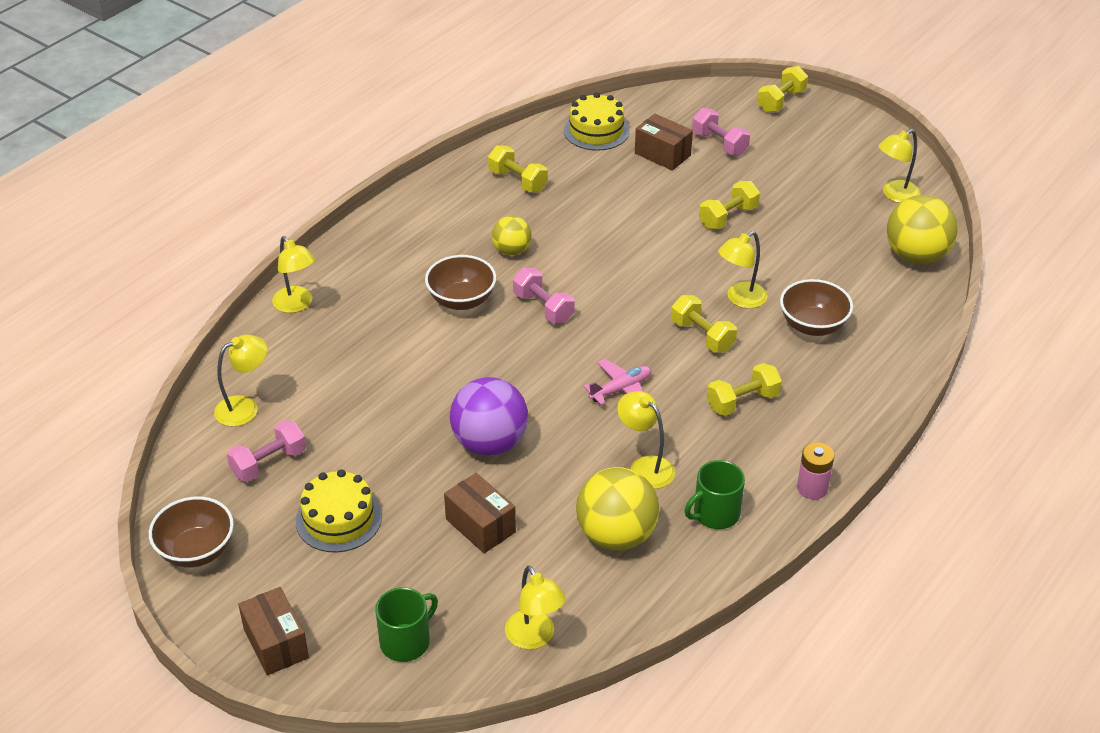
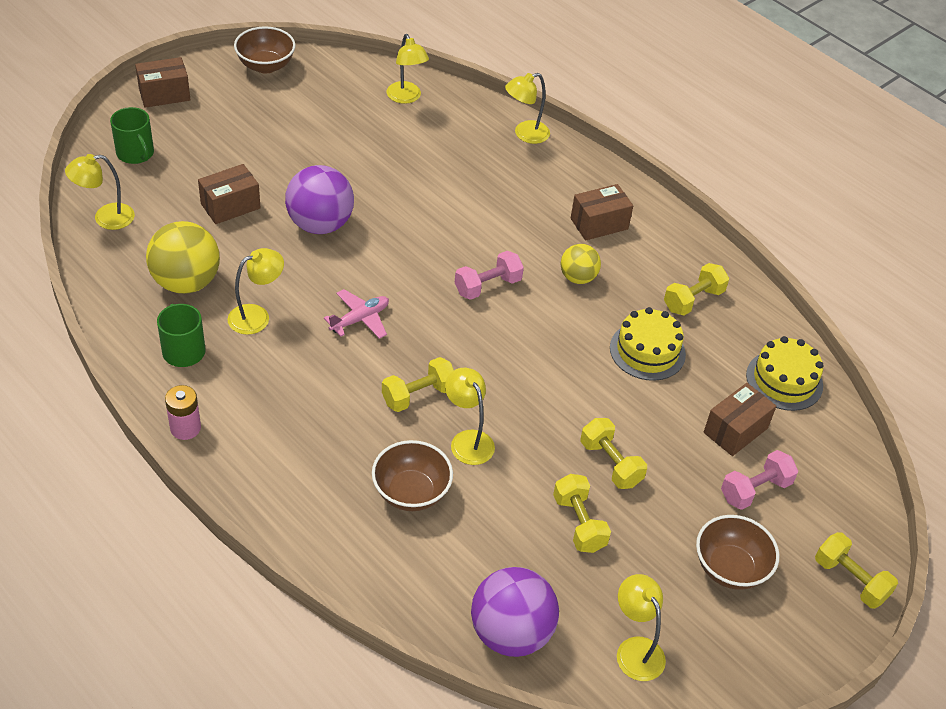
camera: 95 degrees right, 5 degrees up
pink dumbbell [227,420,306,482] -> none
yellow cake [296,469,382,552] -> yellow cake moved to [610,307,686,381]
brown bowl [425,255,496,310] -> brown bowl moved to [696,515,779,590]
pink plane [584,359,651,405] -> pink plane turned 105 degrees counterclockwise [324,289,389,339]
yellow dumbbell [707,363,782,416] -> yellow dumbbell moved to [553,474,611,553]
yellow ball [887,195,958,264] -> purple ball [471,567,559,657]
none -> brown box [571,184,633,240]

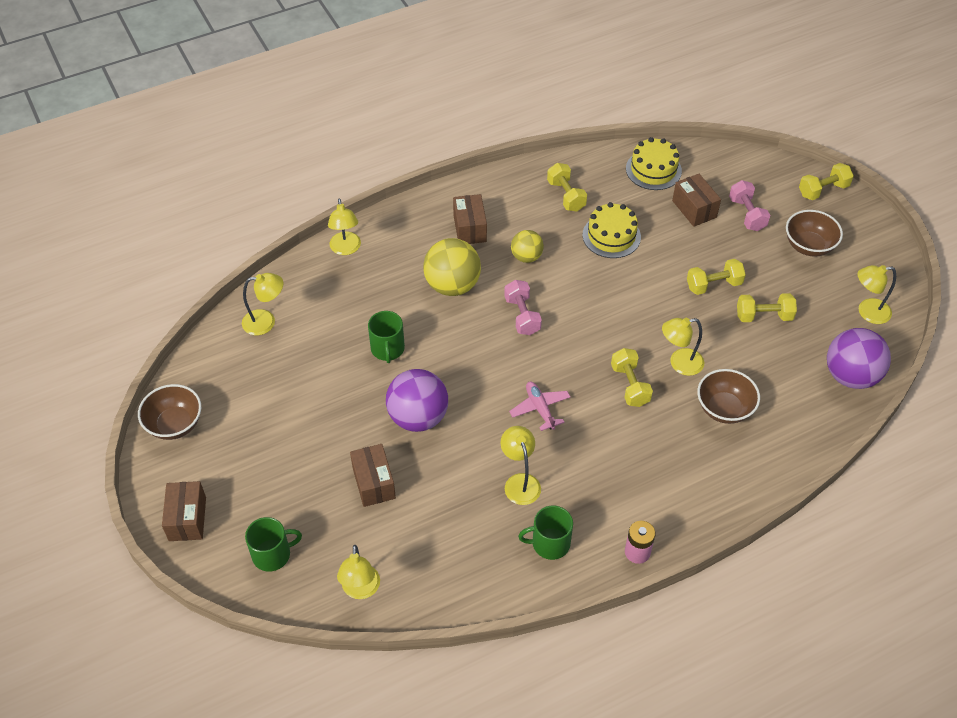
camera: 70 degrees left, 5 degrees up
yellow ball [146,221,220,294] -> yellow ball moved to [423,238,481,296]
none -> green mug [368,311,405,363]

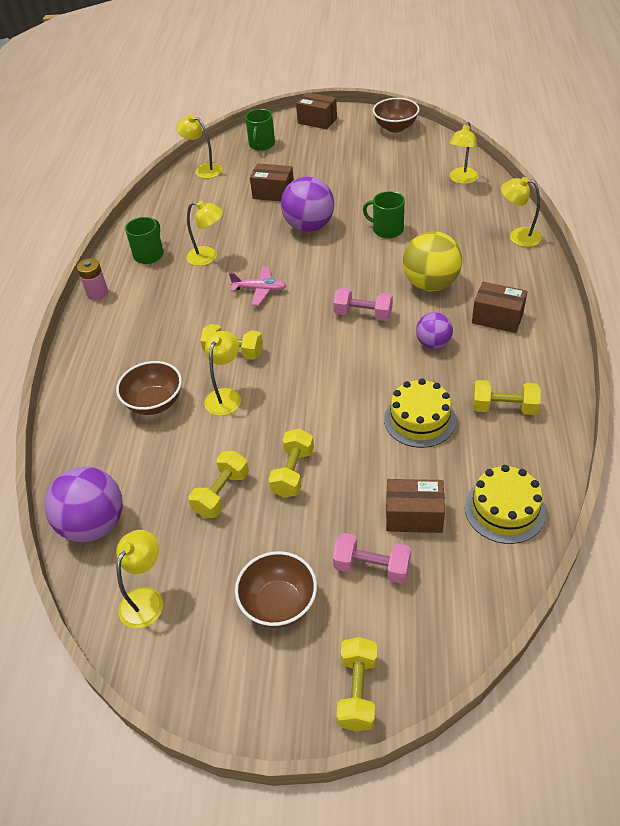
camera: 125 degrees right, 5 degrees down
yellow ball [511,230,544,263] -> purple ball [416,312,453,349]

